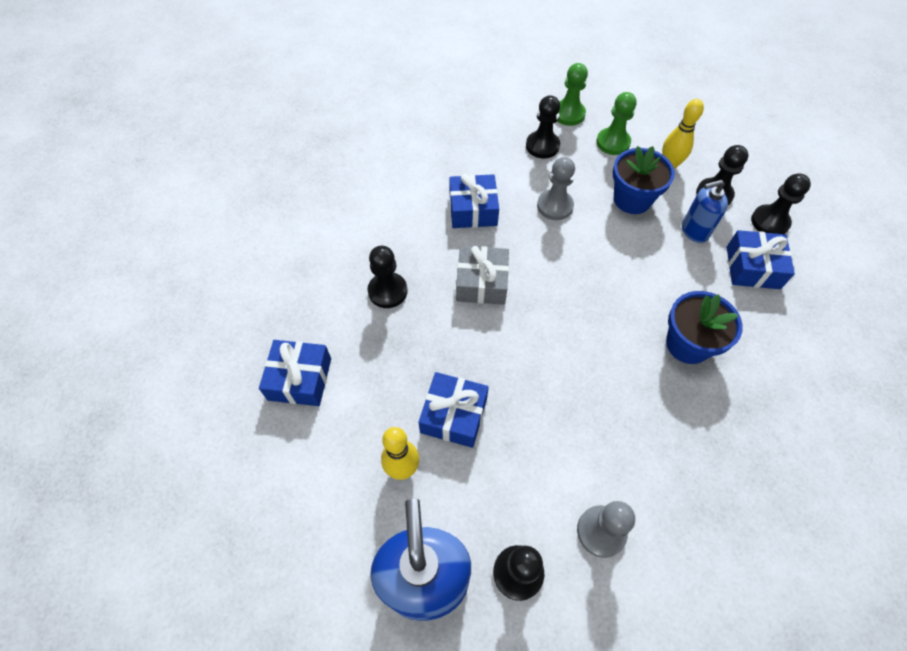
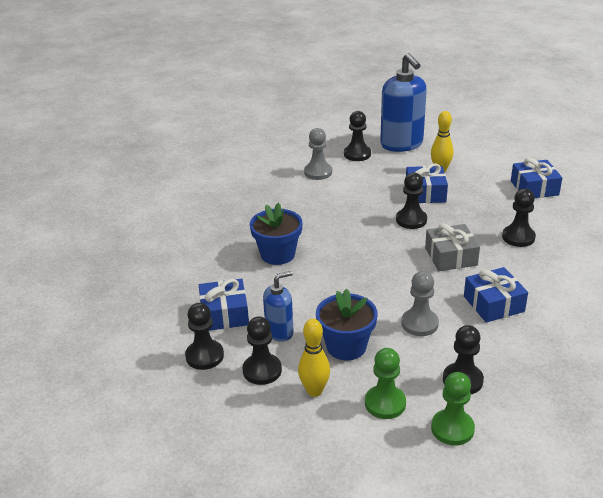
camera: 165 degrees right, 25 degrees down
none -> black pawn [396,173,427,229]

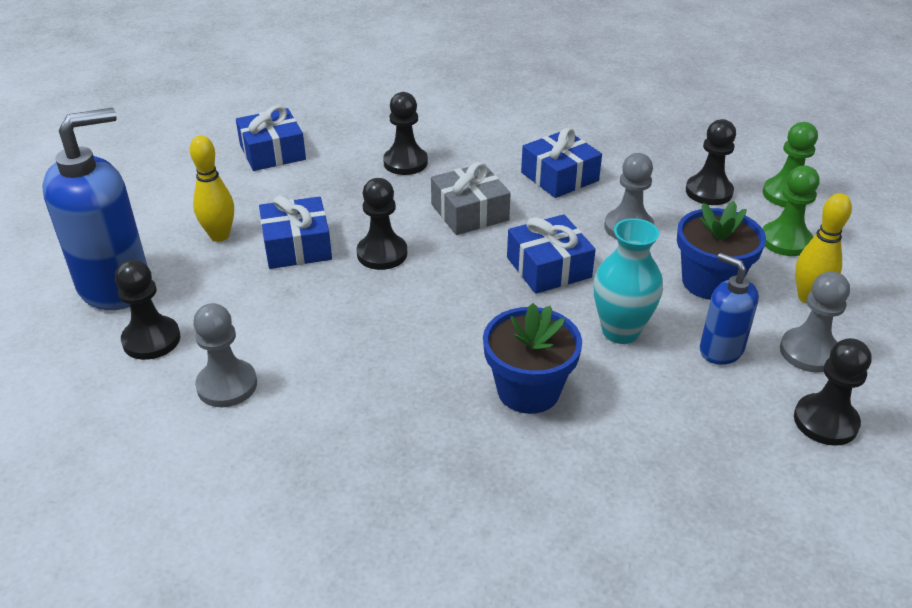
camera: 105 degrees left, 5 degrees up
blue gift [199,279,249,331] -> blue gift moved to [507,214,596,294]
black pawn [243,316,282,385] -> grey pawn [780,271,850,372]
none -> turquoise vase [593,218,663,344]

